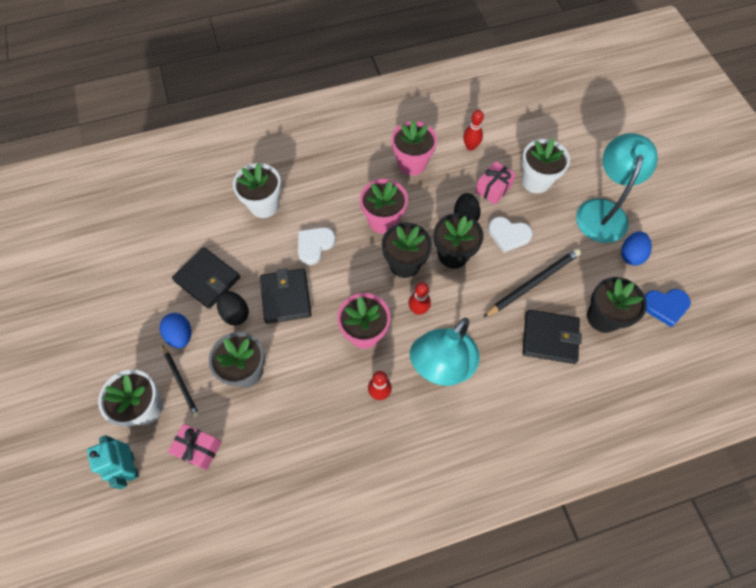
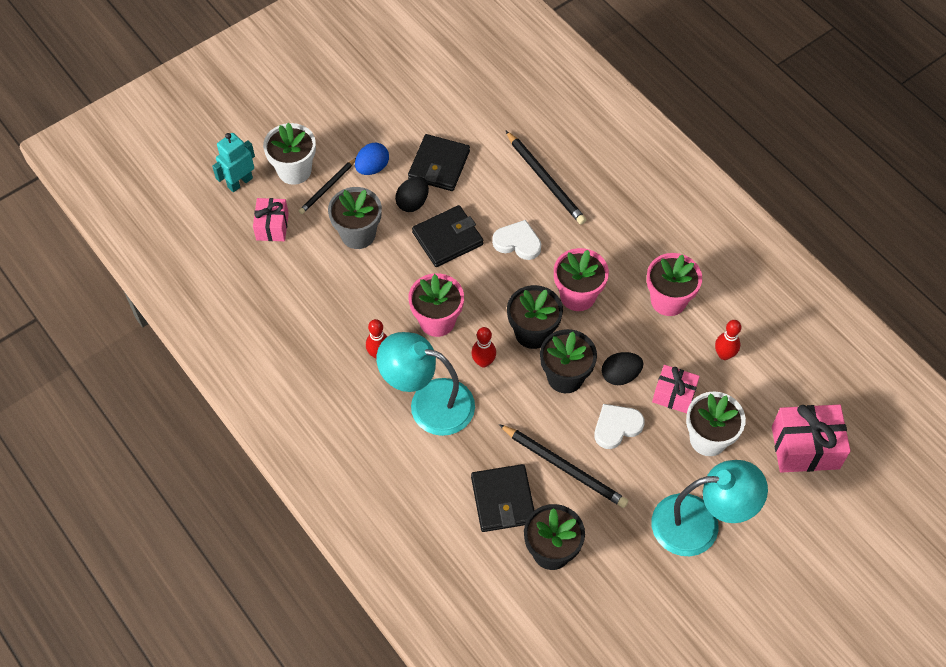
camera: 70 degrees right, 5 degrees down
white flower pot [233,163,281,218] -> black pencil [505,130,586,225]
white heart [488,217,533,253] -> white heart turned 60 degrees clockwise [594,404,645,449]
blue egg [621,232,652,266] -> none
blue heart [644,289,691,327] -> none
none -> pink gift [772,404,851,473]

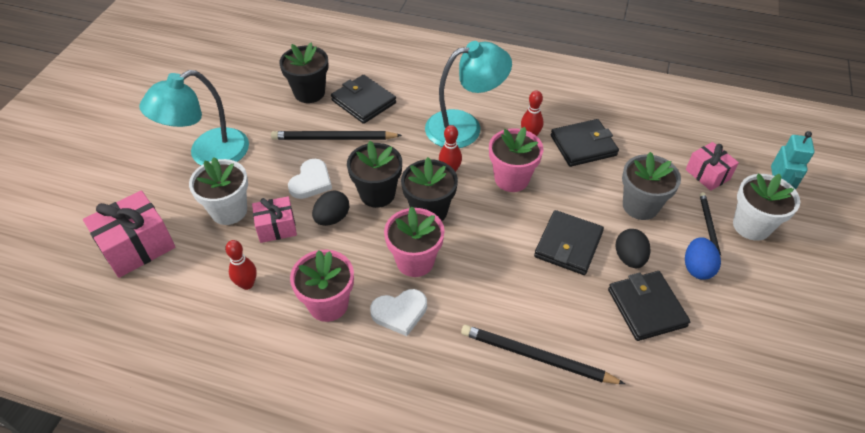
camera: 145 degrees right, 10 degrees down
white heart [492,220,541,260] -> white heart moved to [370,289,427,336]
none -> black wallet [551,119,619,167]

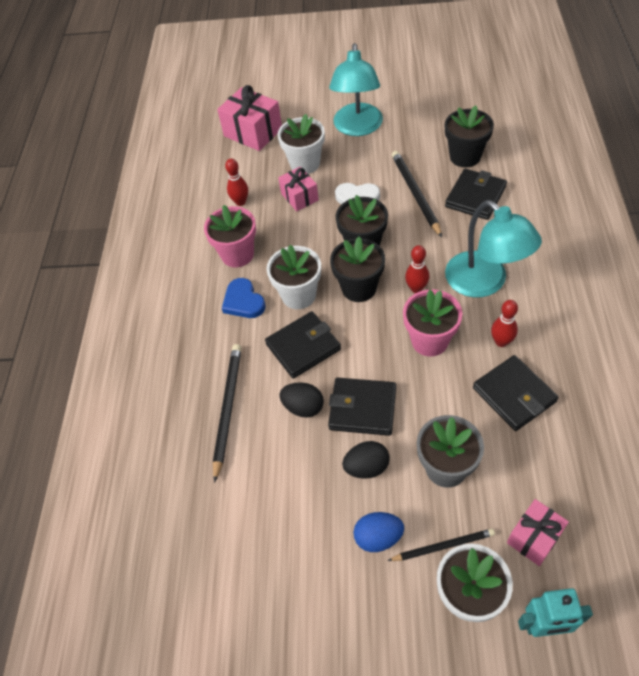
camera: 80 degrees right, 5 degrees up
turquoise lamp [139,70,249,165] -> turquoise lamp turned 120 degrees counterclockwise [329,43,383,136]
black egg [312,191,349,226] -> black egg moved to [279,382,324,418]
white heart [370,289,427,336] -> blue heart [222,278,266,318]
pink flower pot [384,207,445,277] -> white flower pot [267,245,321,309]
black wallet [608,271,690,341] -> black wallet moved to [265,311,341,379]

